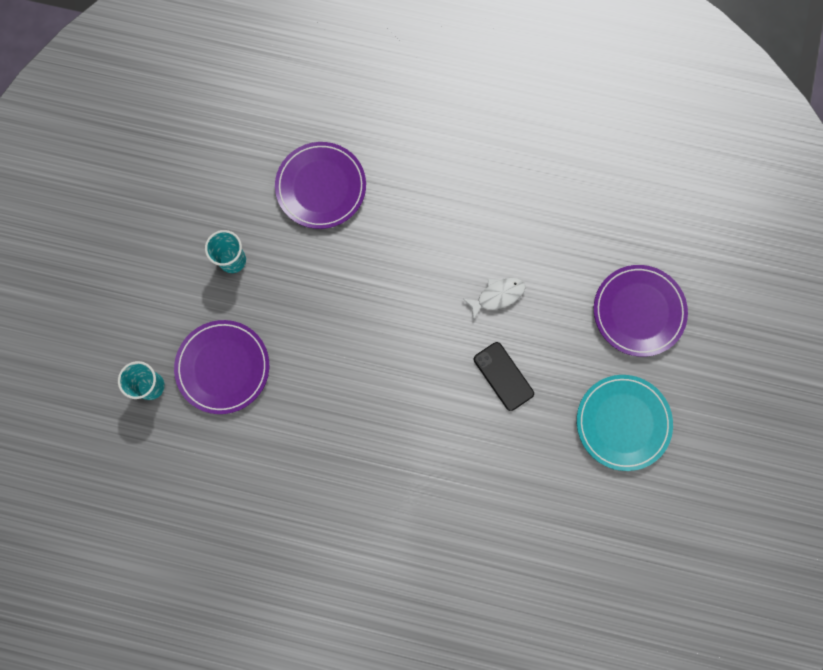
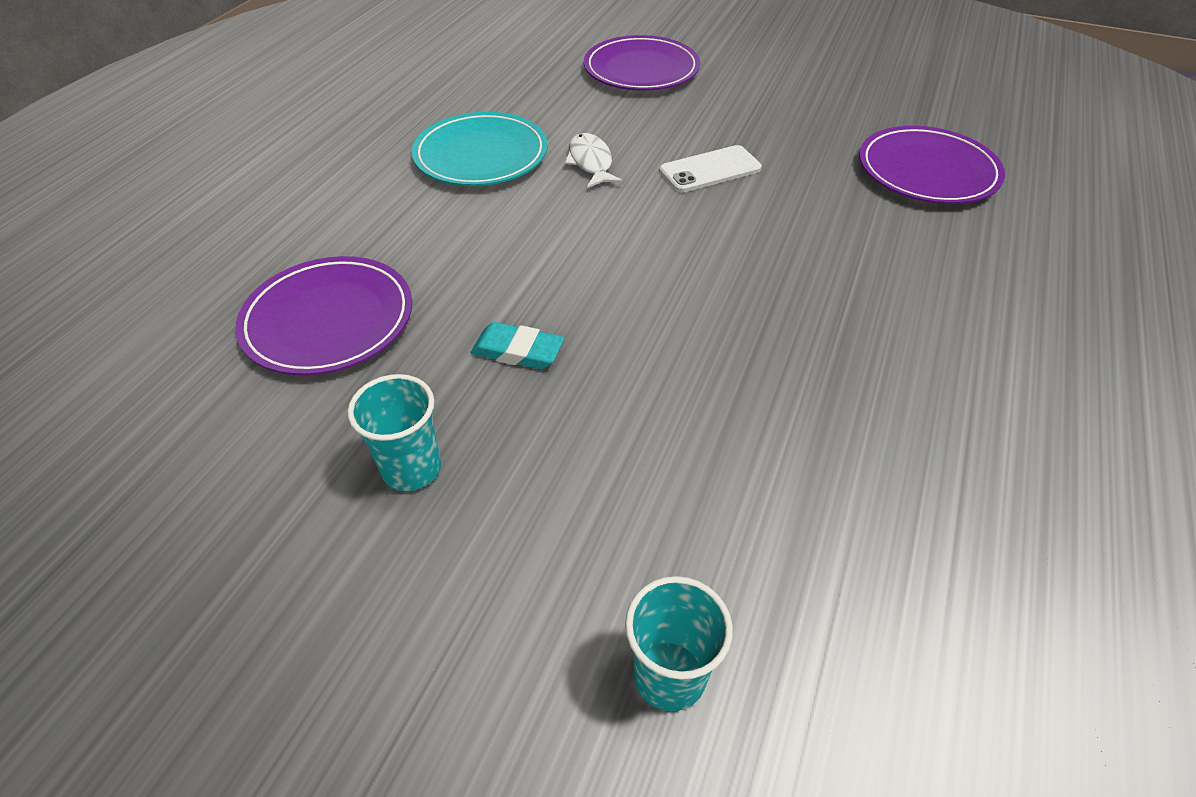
camera: 80 degrees left, 30 degrees down
purple plate [174,320,269,414] -> purple plate moved to [859,126,1005,204]
black phone [474,342,534,411] -> white phone [659,145,762,193]
turquoise plate [577,375,673,471] -> turquoise plate moved to [412,112,548,186]
none -> turquoise eraser [471,322,564,369]

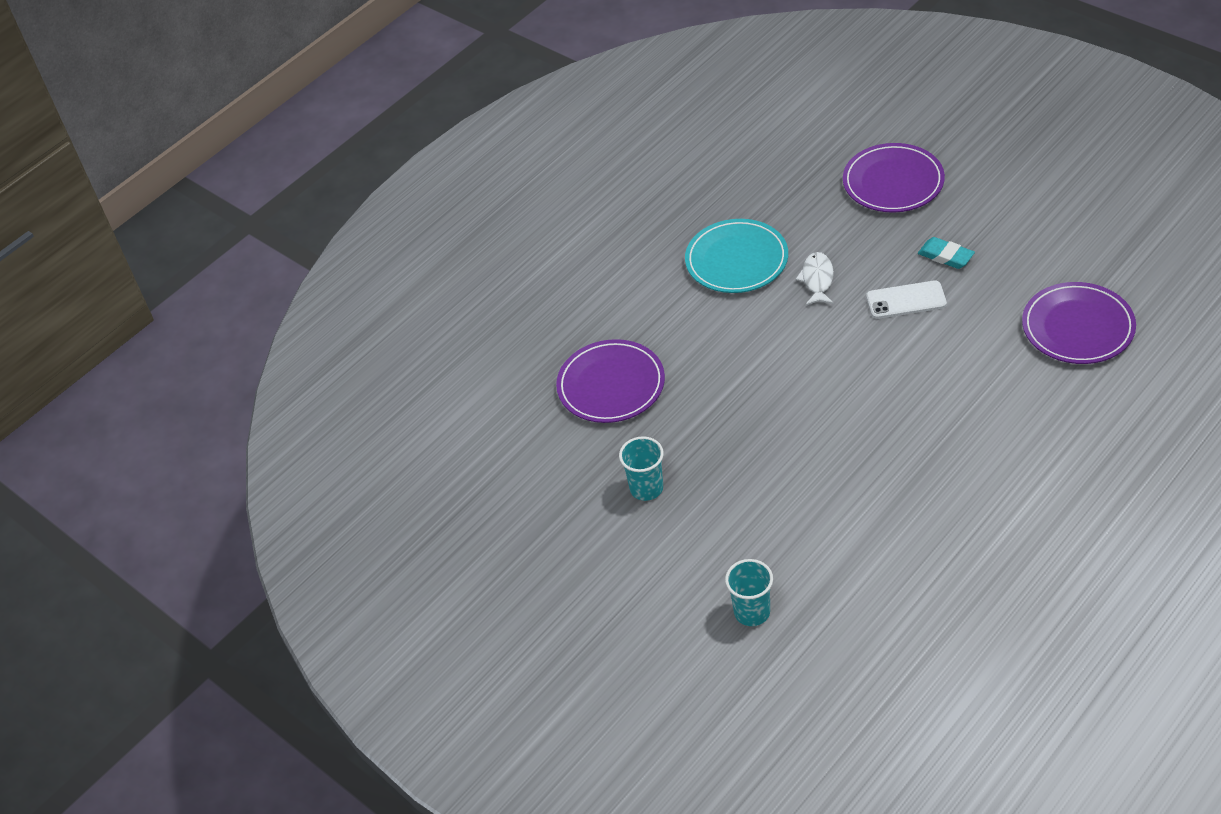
camera: 25 degrees right, 0 degrees up
turquoise eraser [471,322,564,369] -> turquoise eraser moved to [918,237,975,269]

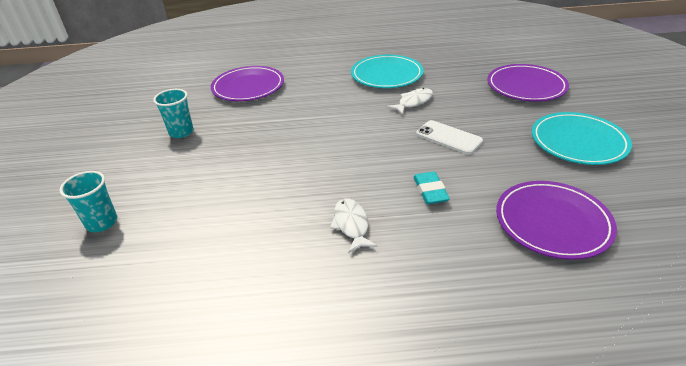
camera: 40 degrees right, 10 degrees down
turquoise eraser [918,237,975,269] -> turquoise eraser moved to [414,172,450,204]
none -> white fish [330,198,378,253]
none -> turquoise plate [532,112,632,165]

